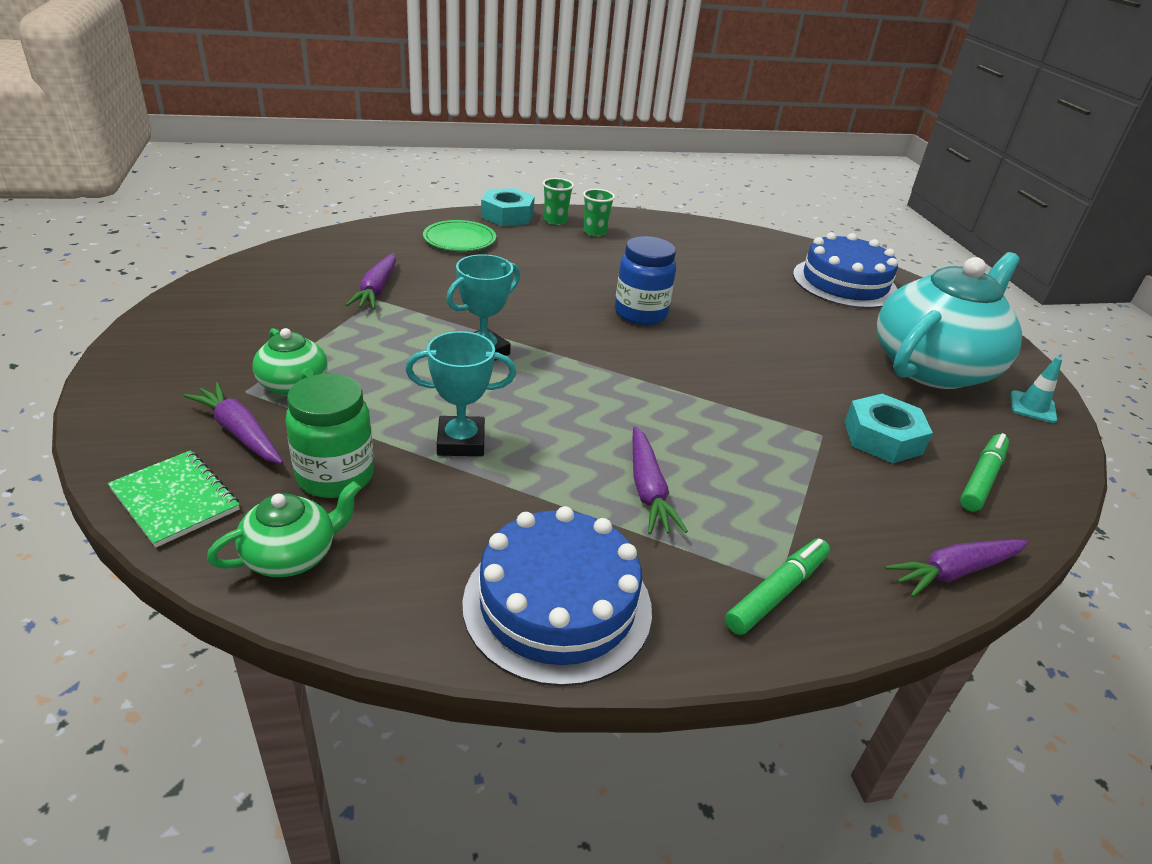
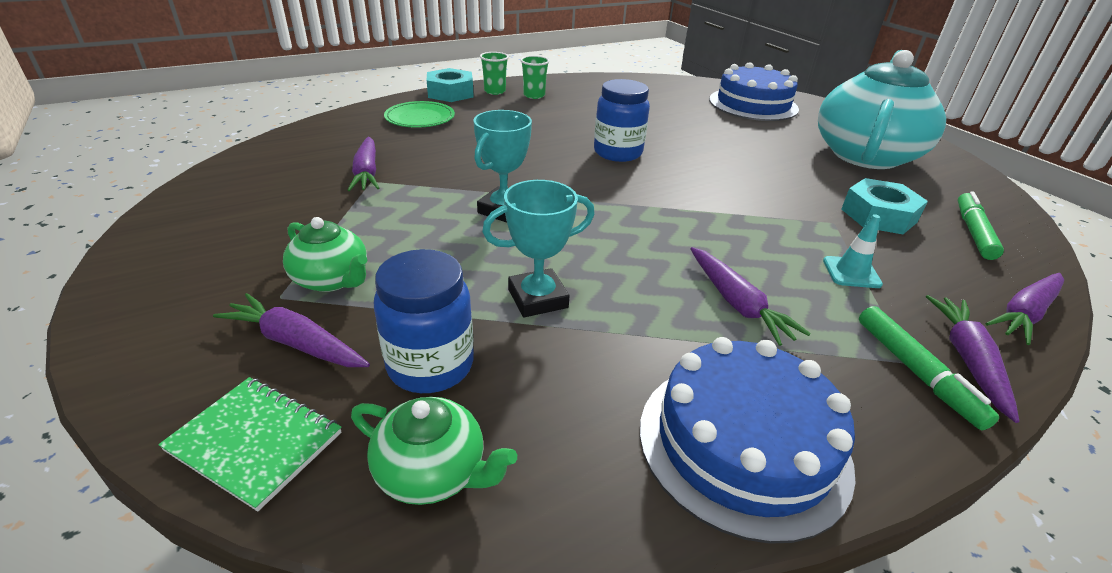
camera: 15 degrees left, 0 degrees up
green teapot [207,481,361,577] -> green teapot turned 75 degrees clockwise [351,397,517,505]
green jar [285,374,374,498] -> blue jar [374,249,474,393]
green marker [725,539,830,635] -> green marker turned 135 degrees clockwise [859,306,999,430]
turquoise traffic cone [1010,357,1062,423] -> turquoise traffic cone moved to [823,214,883,288]
none -> purple carrot [926,295,1019,423]

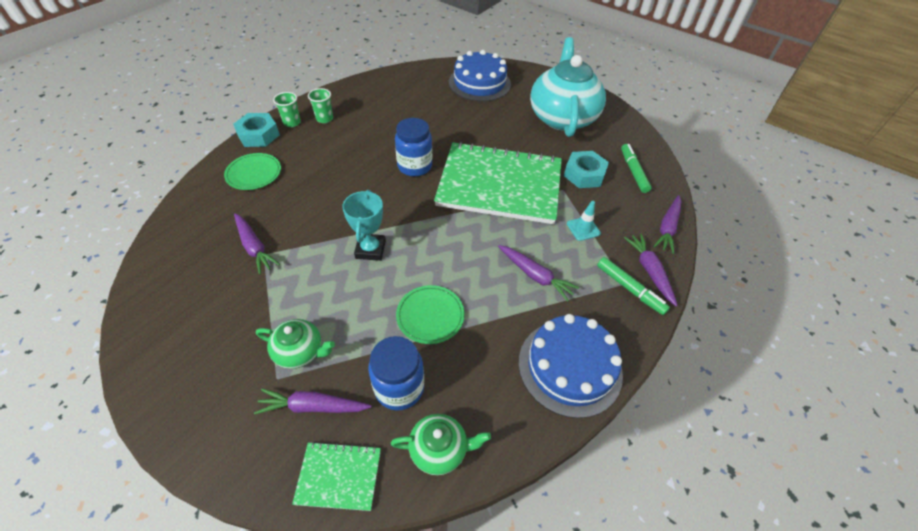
camera: 25 degrees left, 15 degrees up
turquoise trophy [482,180,595,317] -> green plate [396,285,464,344]
none -> green notebook [434,142,562,224]

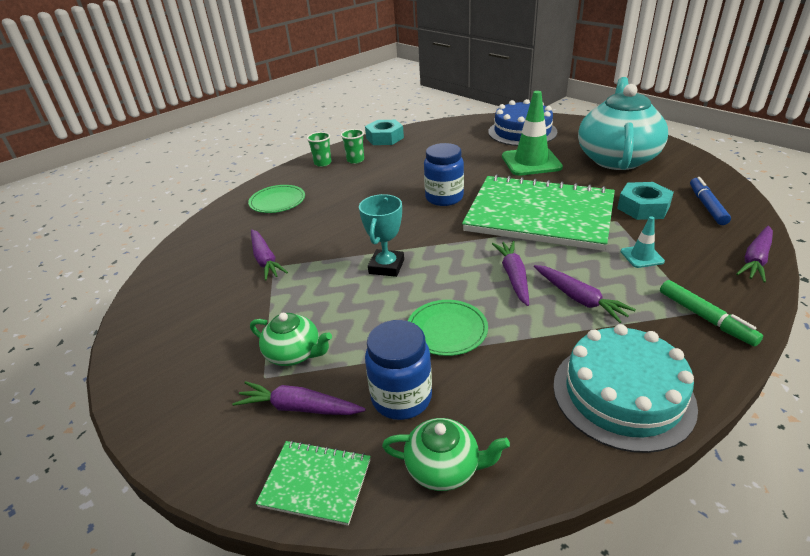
camera: 15 degrees right, 15 degrees down
turquoise nut [233,113,280,147] -> turquoise nut moved to [365,120,404,145]
blue cake [519,314,623,418] -> turquoise cake [553,324,698,453]
green marker [621,144,652,193] -> blue marker [690,177,731,225]
purple carrot [624,234,678,307] -> purple carrot moved to [492,241,529,306]
none -> green traffic cone [502,91,563,176]

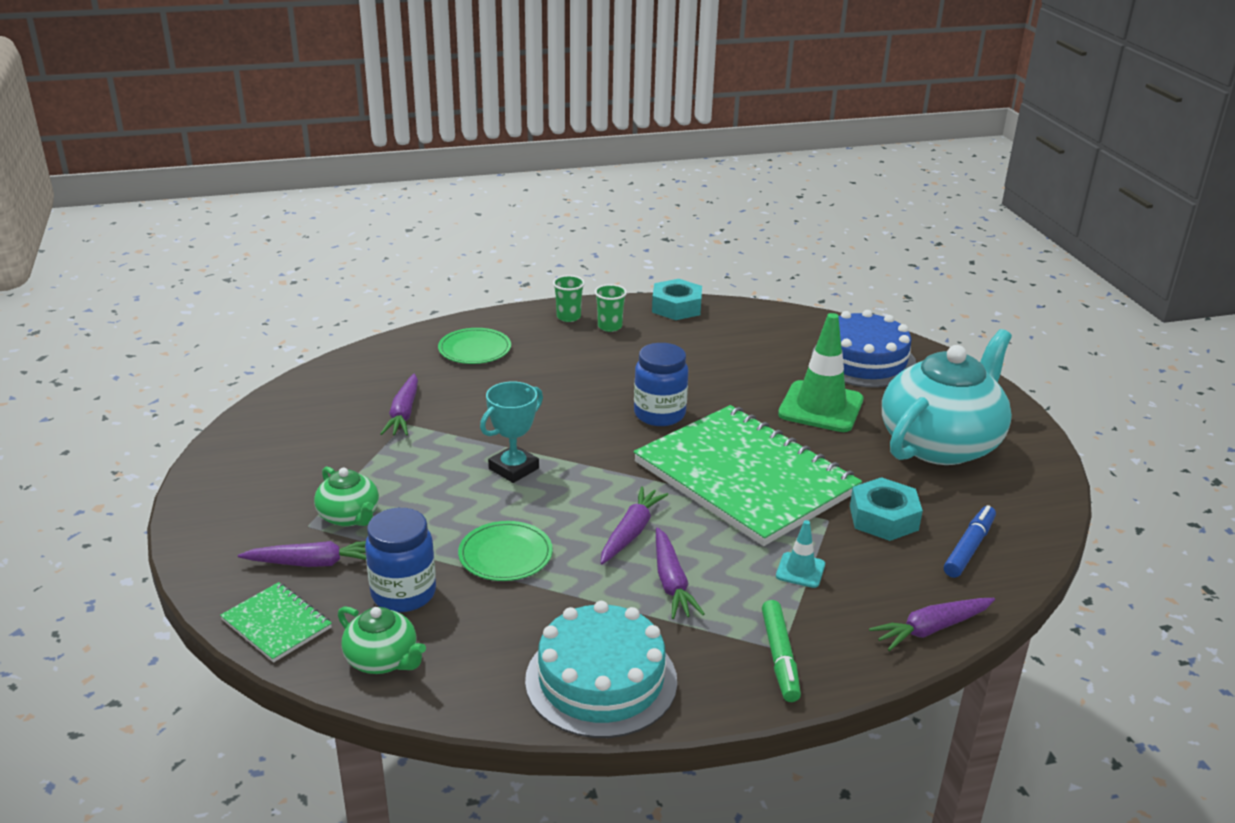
camera: 25 degrees right, 5 degrees down
purple carrot [232,381,366,415] -> purple carrot turned 135 degrees clockwise [238,541,366,567]

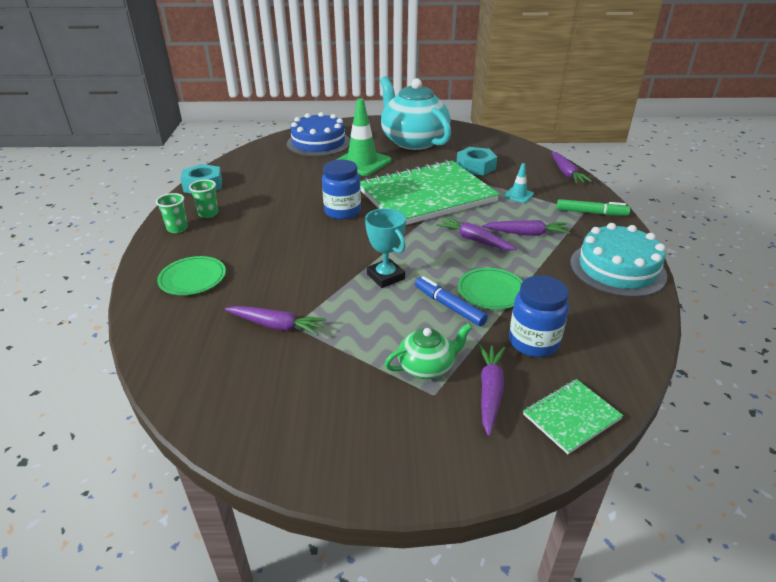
camera: 75 degrees left, 5 degrees up
green teapot [338,606,426,674] -> none
blue marker [944,505,996,578] -> blue marker moved to [415,276,488,326]

